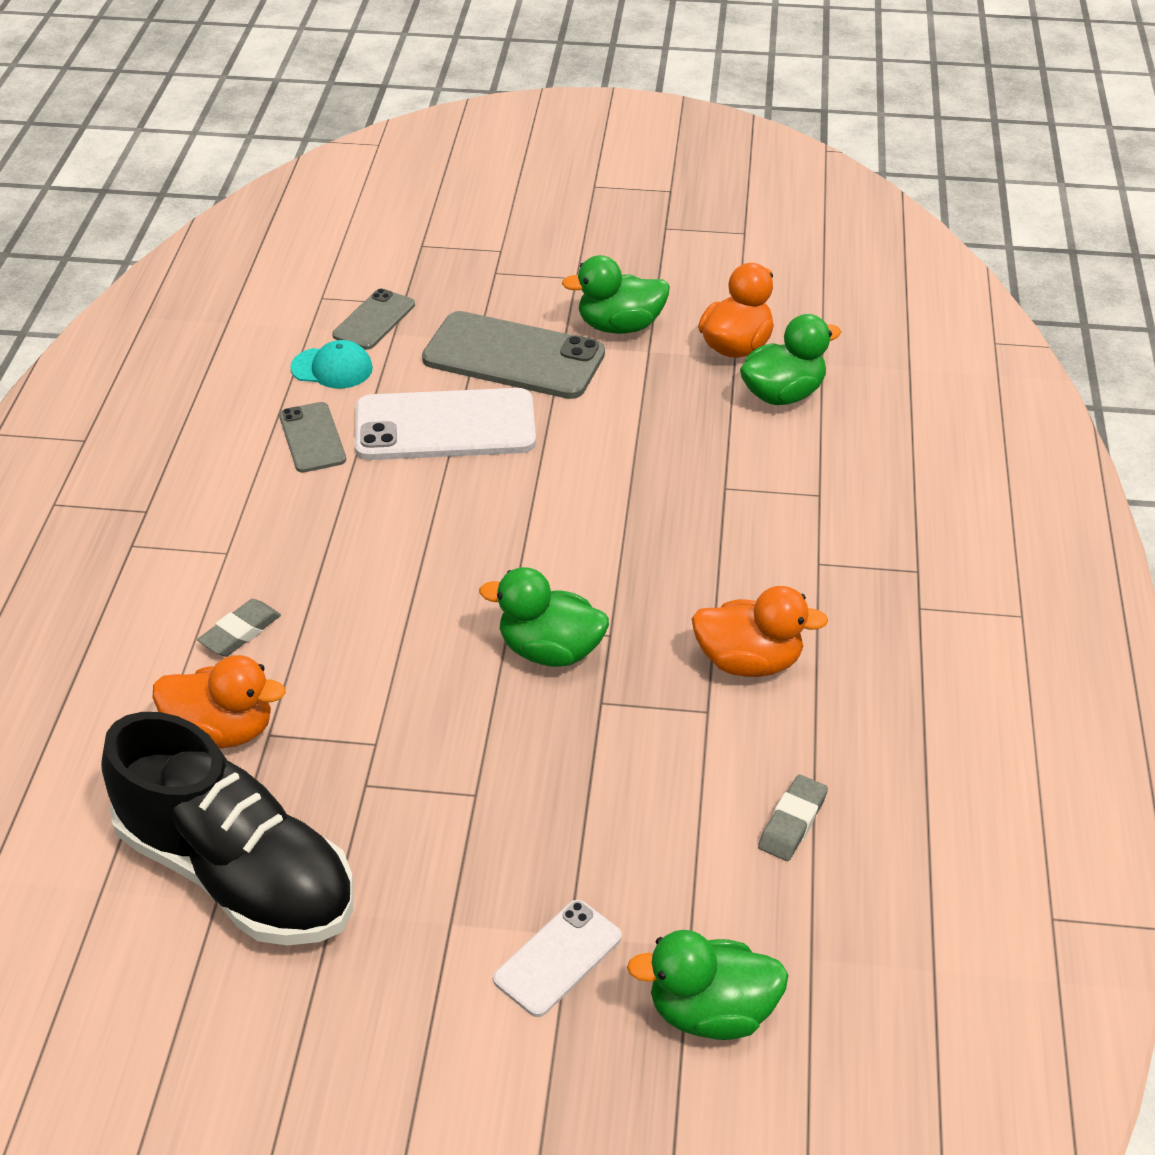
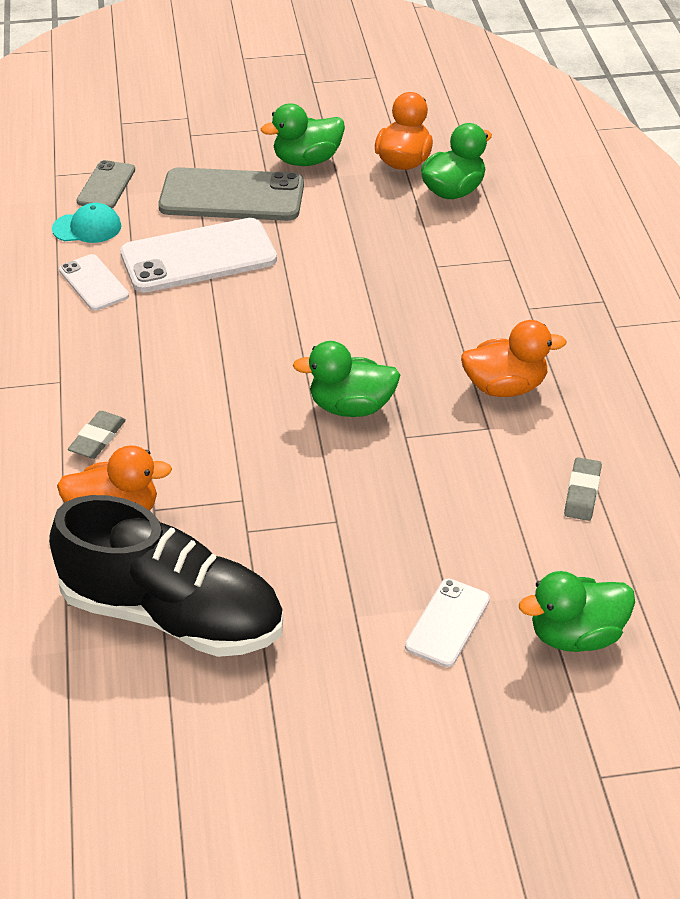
camera: 15 degrees left, 0 degrees up
grey phone [279,402,346,473] -> white phone [59,254,129,311]

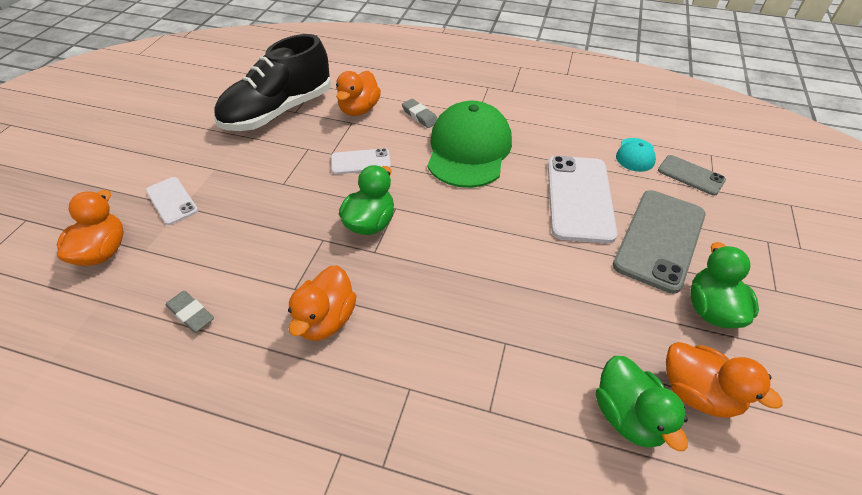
camera: 115 degrees right, 5 degrees up
white phone [59,254,129,311] -> white phone moved to [331,148,391,174]
green duck [519,571,635,652] -> orange duck [57,190,124,266]
none -> green cap [427,101,512,188]

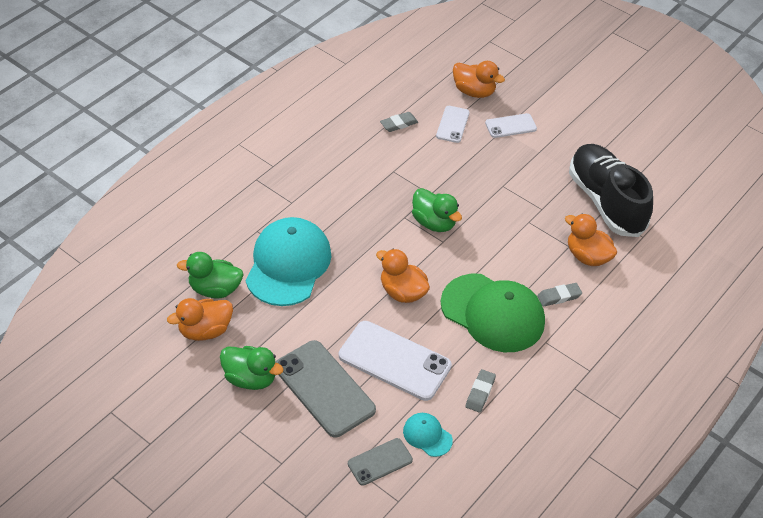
camera: 110 degrees right, 0 degrees up
orange duck [288,265,356,341] -> orange duck moved to [376,249,430,303]
white phone [331,148,391,174] -> white phone moved to [436,106,470,143]
none -> turquoise cap [246,217,332,306]
none -> grey eraser [465,369,496,413]

